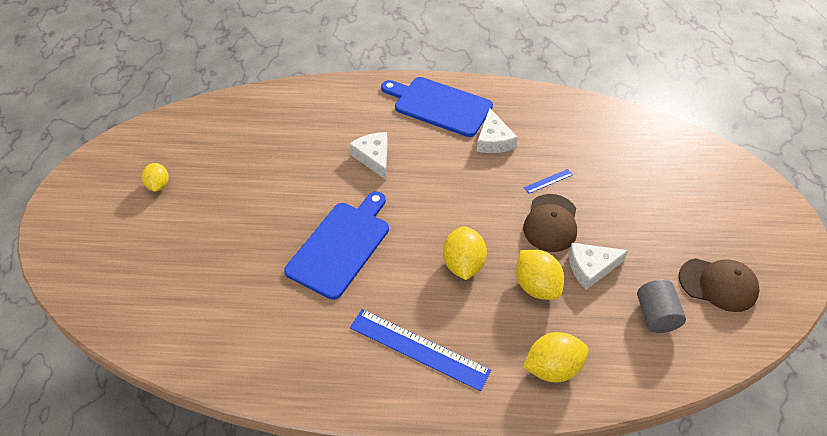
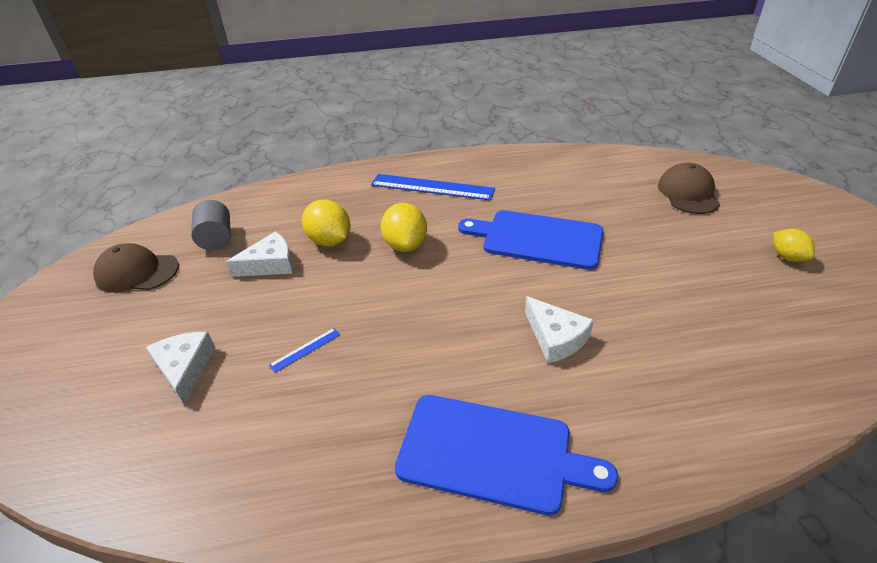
camera: 170 degrees right, 10 degrees down
blue cutting board [284,191,389,300] -> blue cutting board turned 90 degrees clockwise [458,210,603,270]
white cheese [477,108,518,153] -> white cheese moved to [146,332,215,405]
brown cap [523,194,577,252] -> brown cap moved to [658,163,720,214]
yellow lemon [523,332,589,382] -> none

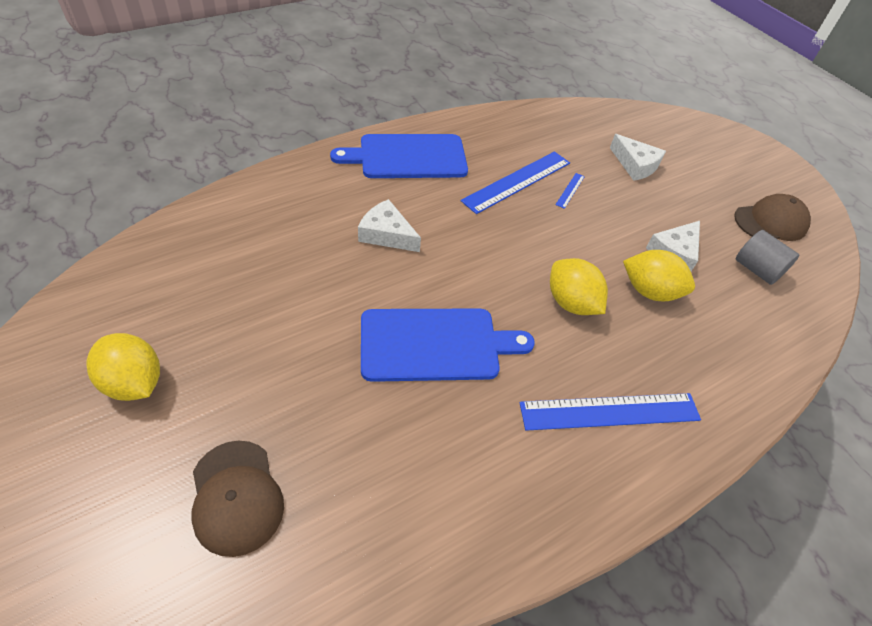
camera: 150 degrees right, 10 degrees up
yellow lemon [773,229,815,262] -> yellow lemon [86,333,160,401], size x1.56
none -> blue ruler [461,151,570,214]

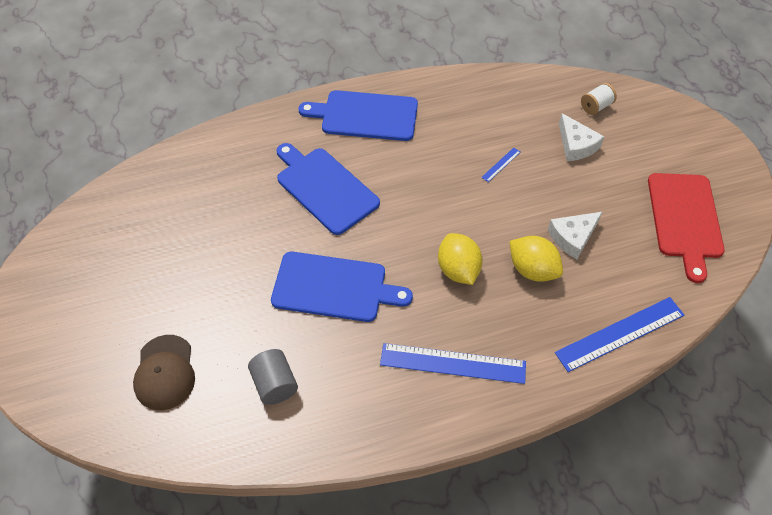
camera: 20 degrees right, 5 degrees up
yellow lemon [86,333,160,401] -> none
white cheese [358,199,421,252] -> blue cutting board [276,143,380,235]
blue ruler [461,151,570,214] -> blue ruler moved to [555,297,684,372]
brown cap [734,194,811,241] -> red cutting board [648,173,725,283]
grey cylinder [736,230,799,285] -> grey cylinder moved to [248,349,298,405]
none -> white spool [581,83,617,115]

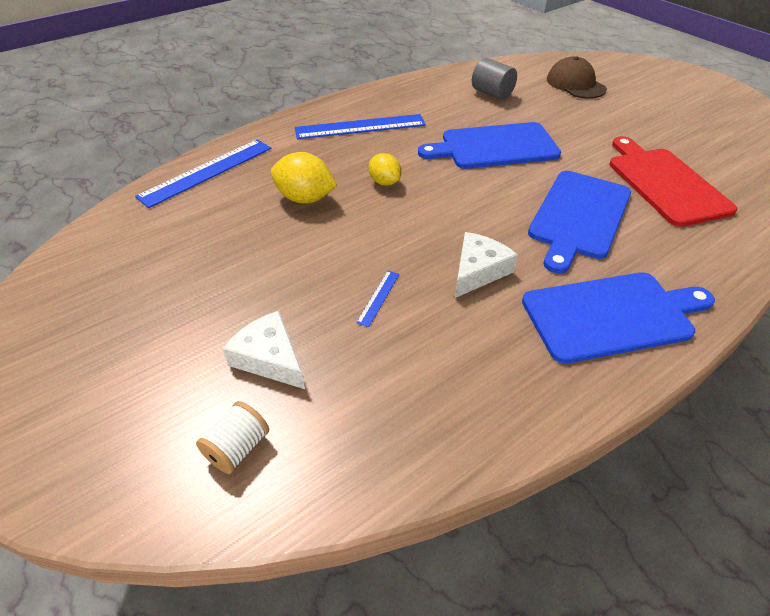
camera: 160 degrees right, 10 degrees down
blue cutting board [276,143,380,235] -> blue cutting board turned 90 degrees clockwise [528,171,631,274]
yellow lemon [438,233,483,285] -> yellow lemon [369,153,401,186], size x0.64
white cheese [548,212,602,259] -> white cheese moved to [455,232,518,298]
red cutting board [648,173,725,283] -> red cutting board moved to [610,136,737,227]

